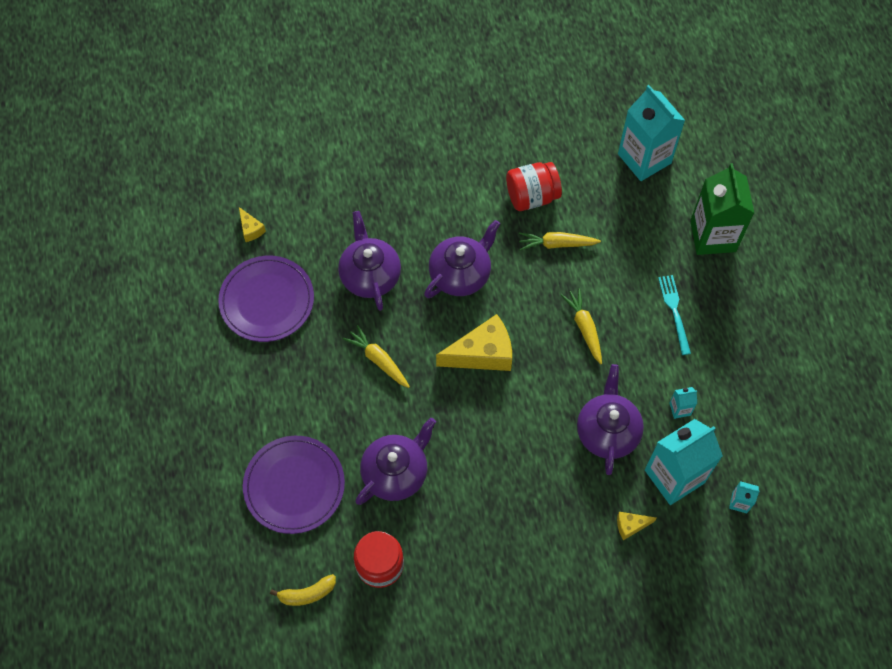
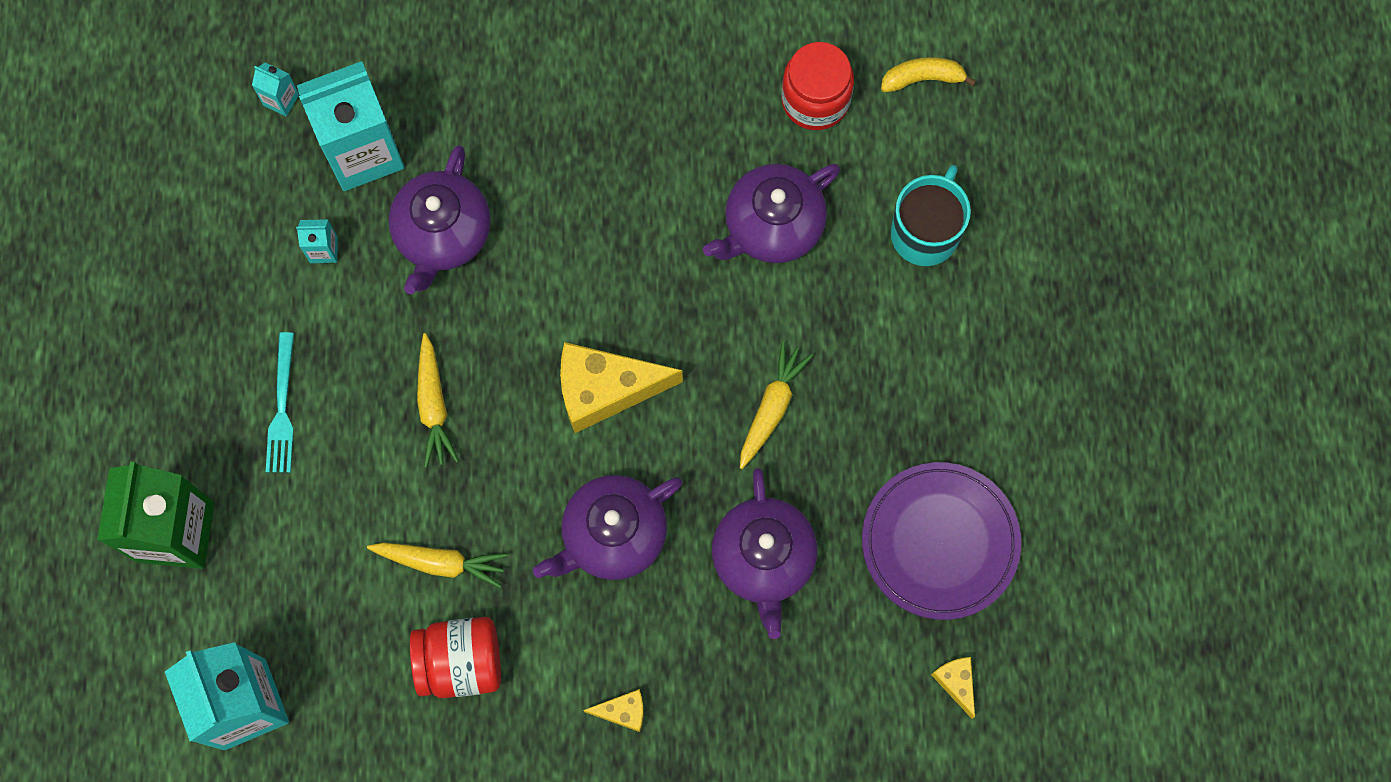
camera: 170 degrees left, 10 degrees up
purple plate [243,436,345,534] -> turquoise mug [891,165,971,266]
yellow carrot [343,325,410,388] -> yellow carrot turned 120 degrees counterclockwise [740,342,813,469]
yellow cheese [617,512,657,540] -> yellow cheese moved to [583,689,644,732]

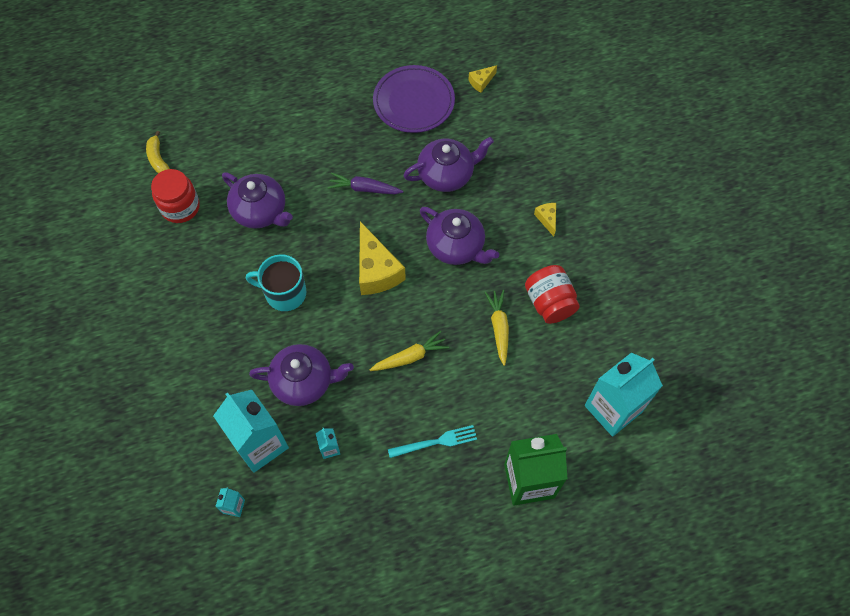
camera: 105 degrees left, 10 degrees down
yellow carrot [740,342,813,469] -> purple carrot [328,173,403,194]
turquoise mug [891,165,971,266] -> turquoise mug moved to [246,254,306,311]

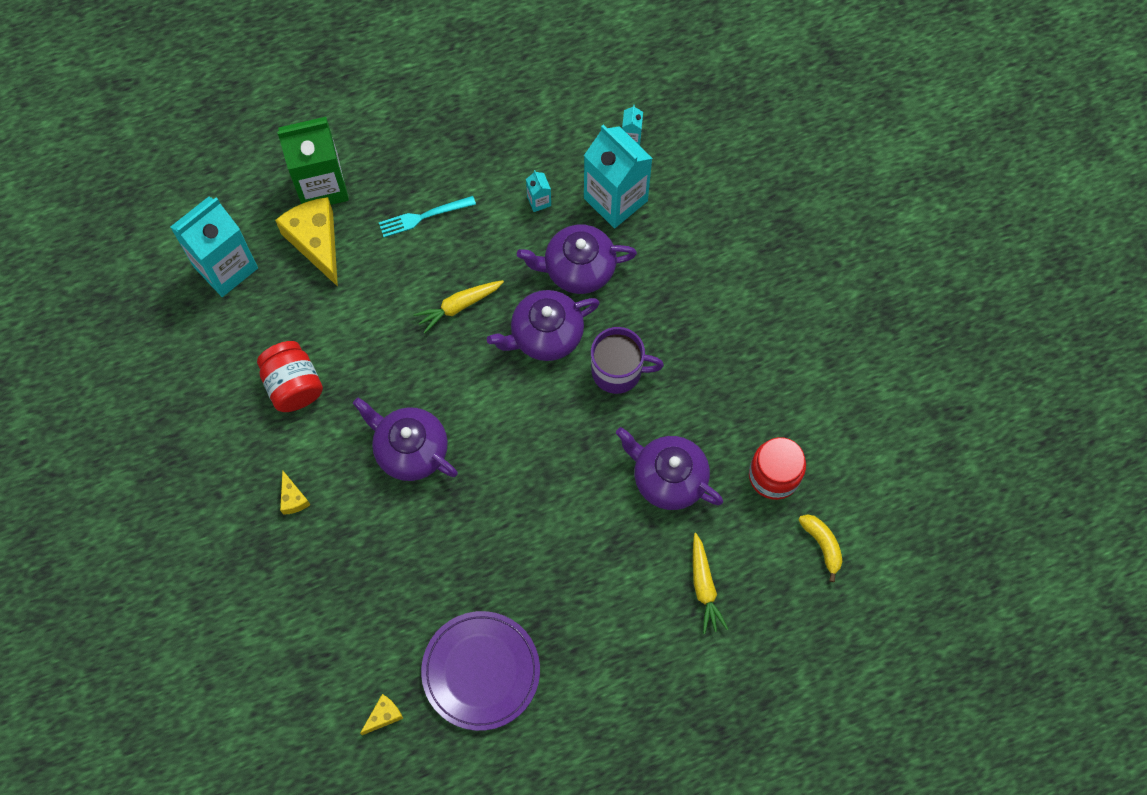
camera: 175 degrees right, 5 degrees up
turquoise mug [246,254,306,311] -> purple mug [591,327,664,394]
purple carrot [328,173,403,194] -> none
yellow cheese [359,221,406,295] -> yellow cheese moved to [275,197,338,287]
purple teapot [403,137,494,192] -> purple teapot moved to [487,290,600,361]
yellow carrot [485,290,509,366] -> yellow carrot moved to [693,533,728,634]

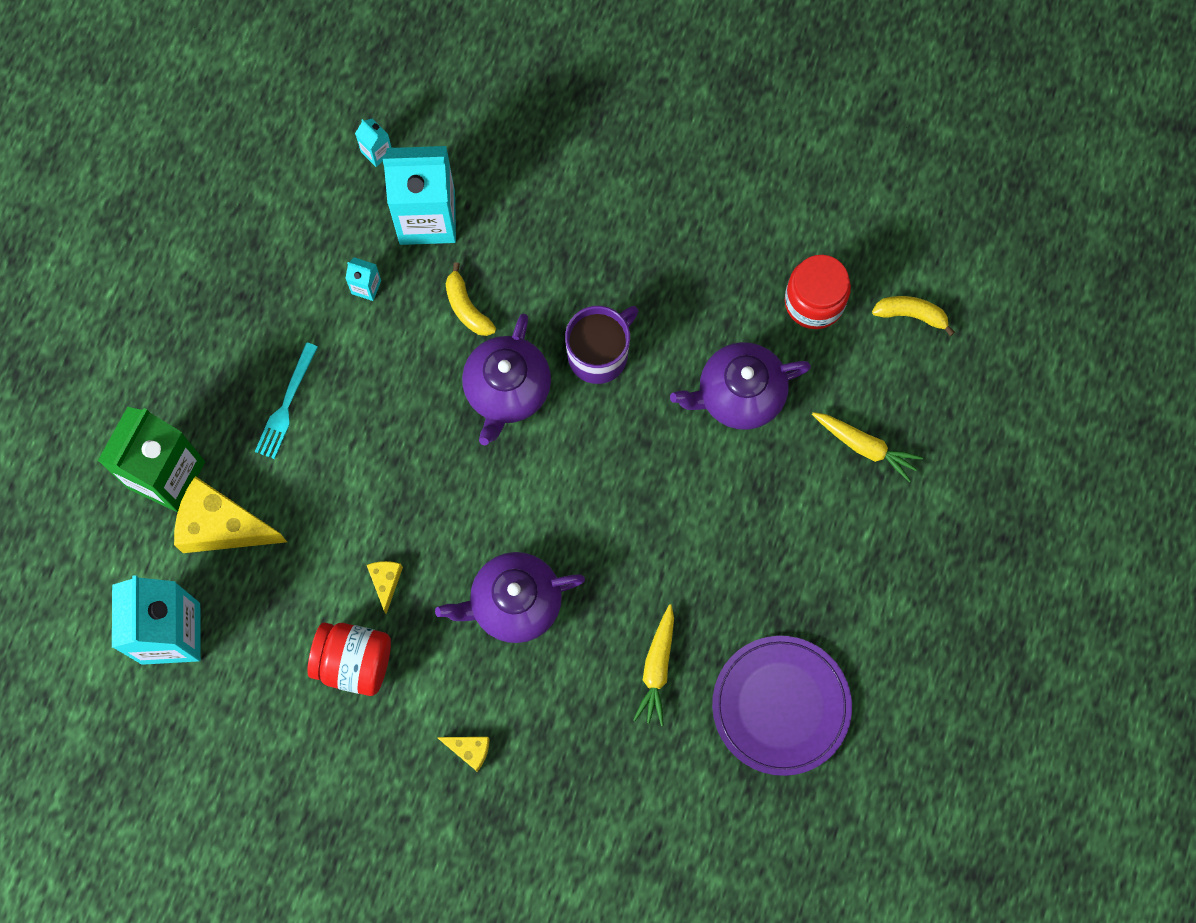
camera: 50 degrees left, 5 degrees up
yellow cheese [360,694,403,735] -> yellow cheese moved to [367,561,403,614]
yellow carrot [413,280,504,334] -> yellow carrot moved to [633,604,674,726]
purple teapot [517,224,637,294] -> yellow banana [446,262,496,336]

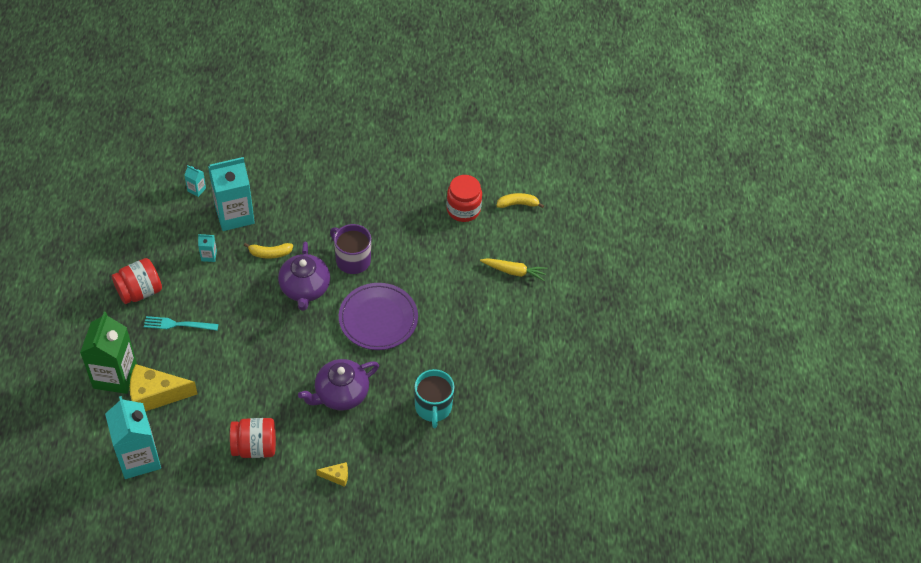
camera: 20 degrees left, 20 degrees down
turquoise fork [255,342,318,459] -> turquoise fork turned 90 degrees clockwise [144,316,219,331]
yellow cheese [367,561,403,614] -> none
yellow banana [446,262,496,336] -> yellow banana turned 45 degrees counterclockwise [244,243,293,259]
purple mug [565,306,638,384] -> purple mug turned 75 degrees counterclockwise [330,224,371,274]
yellow carrot [633,604,674,726] -> turquoise mug [414,369,454,429]
purple teapot [670,342,811,430] -> none
purple plate [712,636,852,776] -> purple plate moved to [339,283,418,350]
none -> red jar [112,258,162,304]

